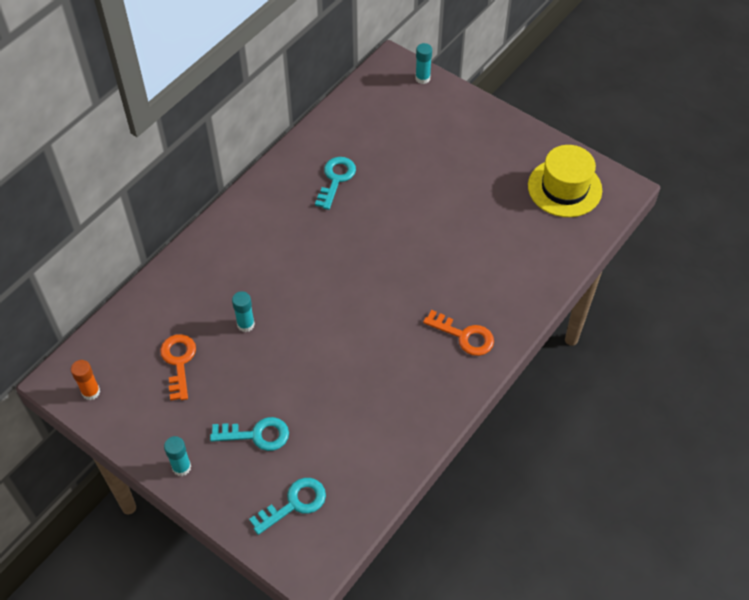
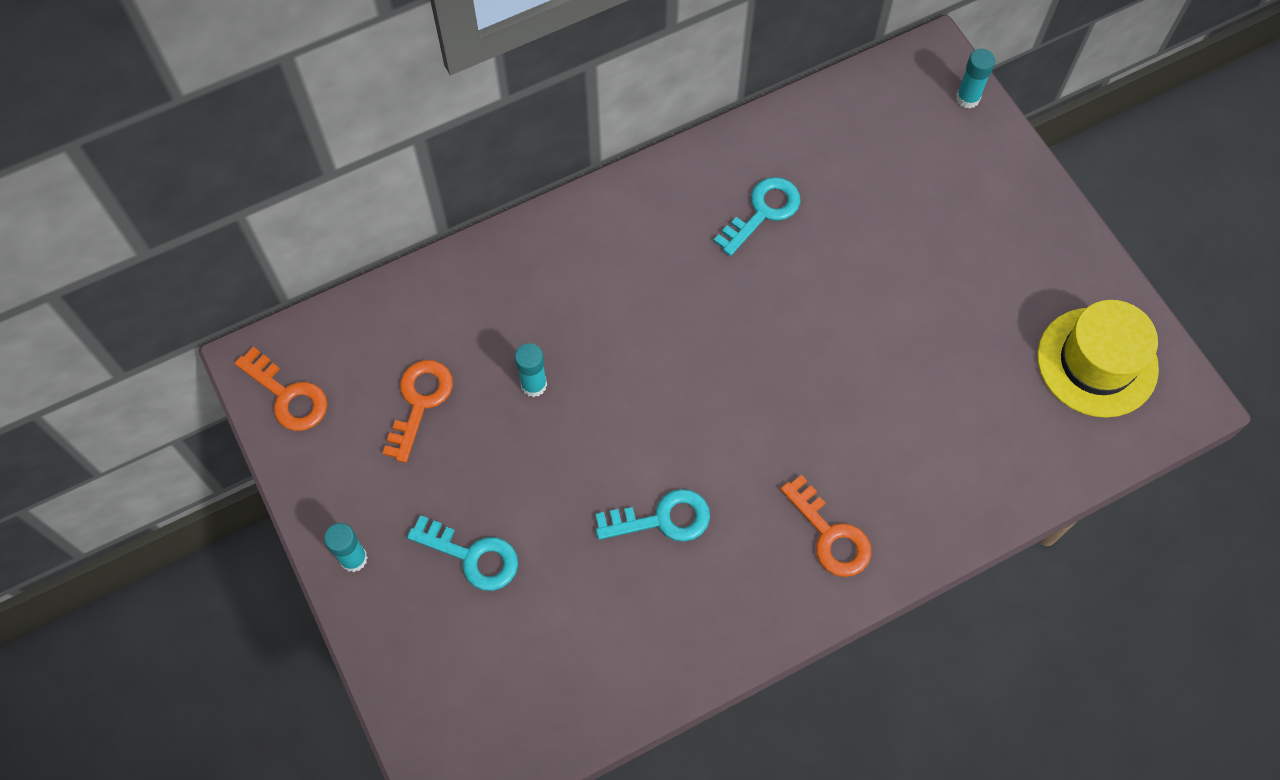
camera: 25 degrees right, 10 degrees up
orange glue stick [71,360,100,400] -> orange key [235,347,327,431]
turquoise key [249,478,326,535] -> turquoise key moved to [596,489,710,542]

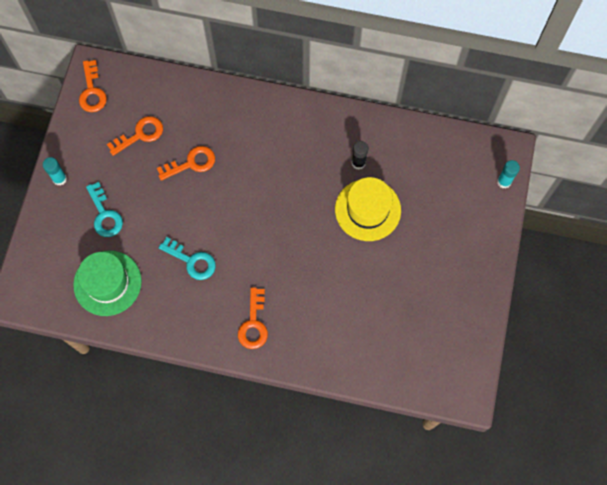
camera: 40 degrees right, 5 degrees up
turquoise glue stick [515,343,547,397] -> orange key [157,146,215,180]
turquoise key [714,177,800,256] -> black glue stick [352,141,368,170]
yellow hat [1037,300,1159,418] -> yellow hat moved to [335,177,401,241]
none -> green hat [73,251,142,316]

